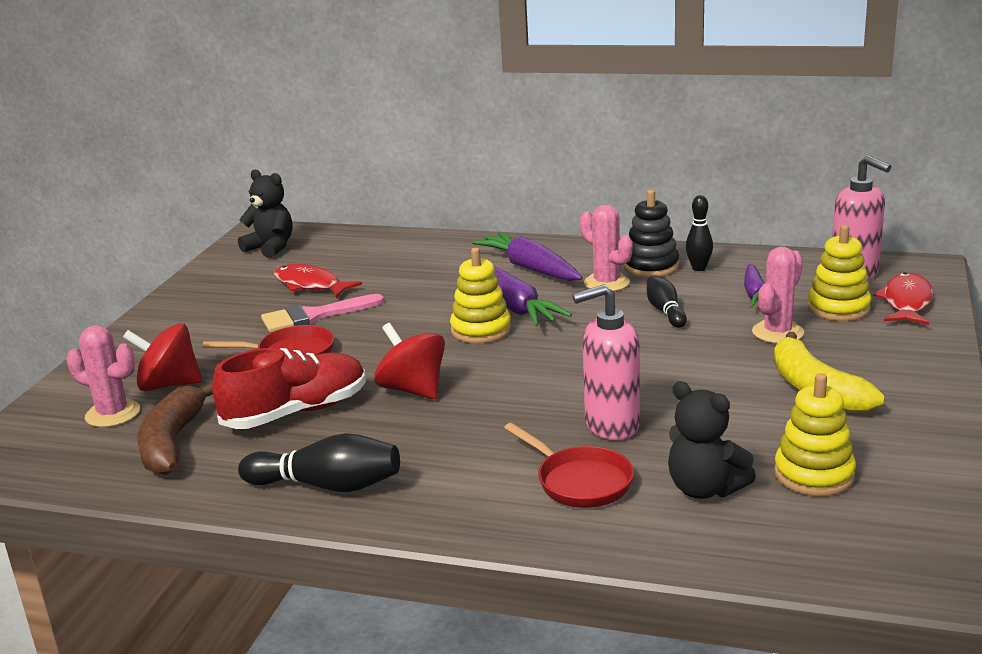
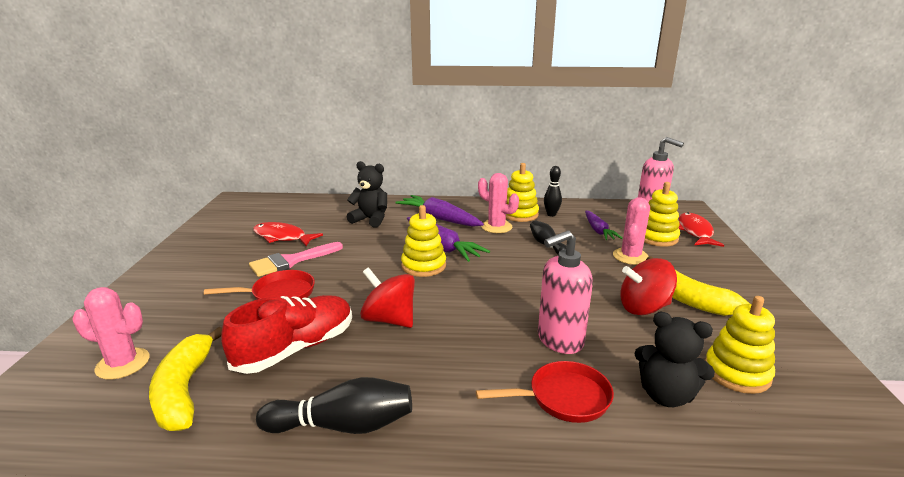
camera: 15 degrees left, 0 degrees up
red spinning top [123,323,203,391] -> red spinning top moved to [620,258,677,315]
brown banana [137,383,213,475] -> yellow banana [149,327,222,431]
black teddy bear [238,169,292,258] -> black teddy bear moved to [347,161,387,228]
red pan [504,423,634,508] -> red pan turned 45 degrees counterclockwise [476,361,614,423]
black stacking toy [623,190,679,277] -> yellow stacking toy [506,163,539,222]

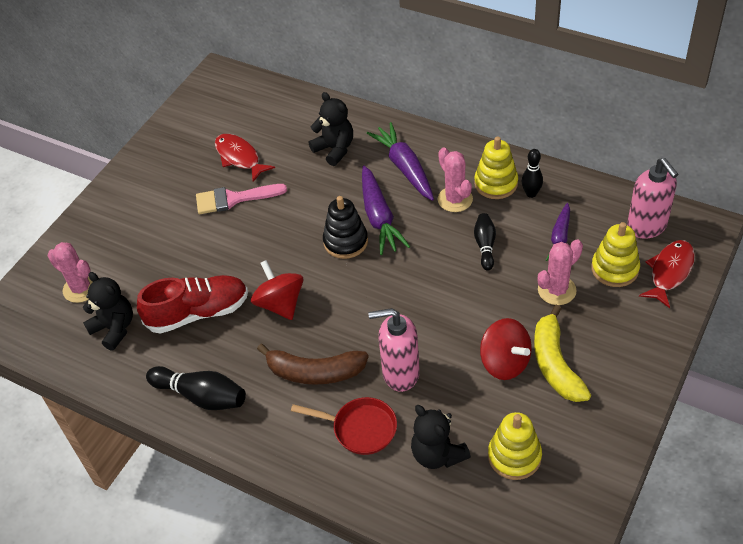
camera: 30 degrees right, 25 degrees up
yellow banana [149,327,222,431] -> black teddy bear [83,272,133,351]
red pan [204,270,315,300] -> none
yellow stacking toy [401,205,446,277] -> black stacking toy [323,196,368,259]
red spinning top [620,258,677,315] -> red spinning top turned 150 degrees counterclockwise [480,318,532,380]
none -> brown banana [257,344,369,385]

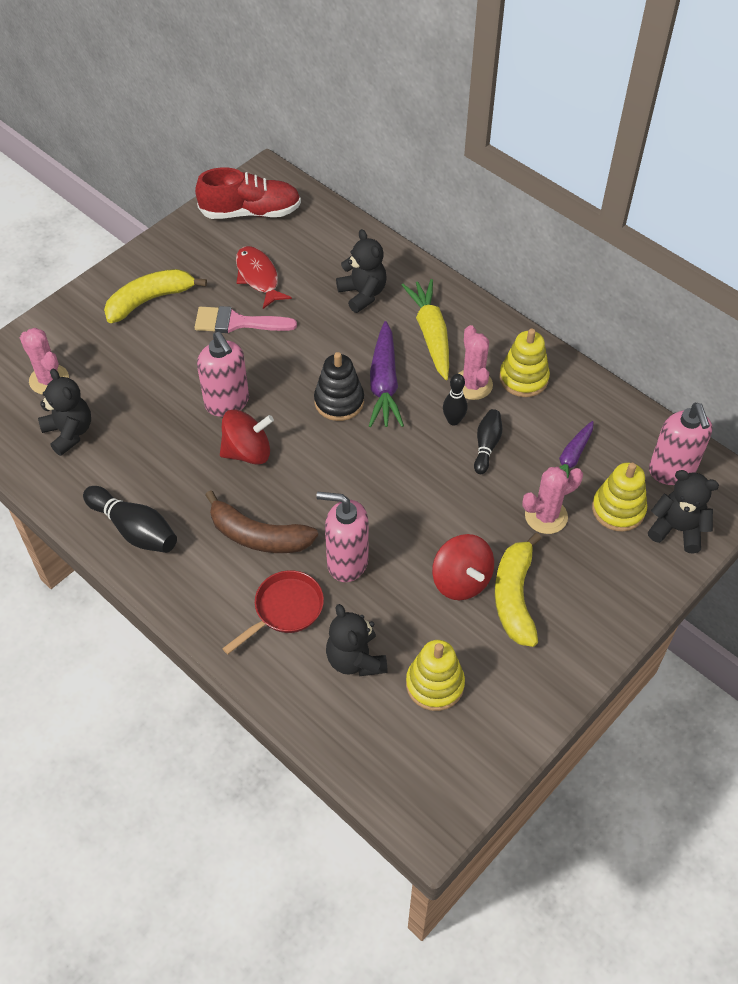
camera: 10 degrees right, 5 degrees up
red shoe [137,275,248,334] -> red shoe moved to [195,167,301,219]
red spinning top [251,260,304,320] -> red spinning top turned 90 degrees clockwise [220,409,274,465]
red pan [291,397,397,455] -> red pan turned 75 degrees counterclockwise [222,570,324,654]
purple carrot [367,122,434,201] -> yellow carrot [402,279,449,380]
black bowling pin [522,149,543,198] -> black bowling pin moved to [443,374,467,425]
red fish [639,240,695,308] -> black teddy bear [648,470,719,554]
none -> yellow banana [104,269,207,323]
none -> pink soap dispenser [197,332,249,417]

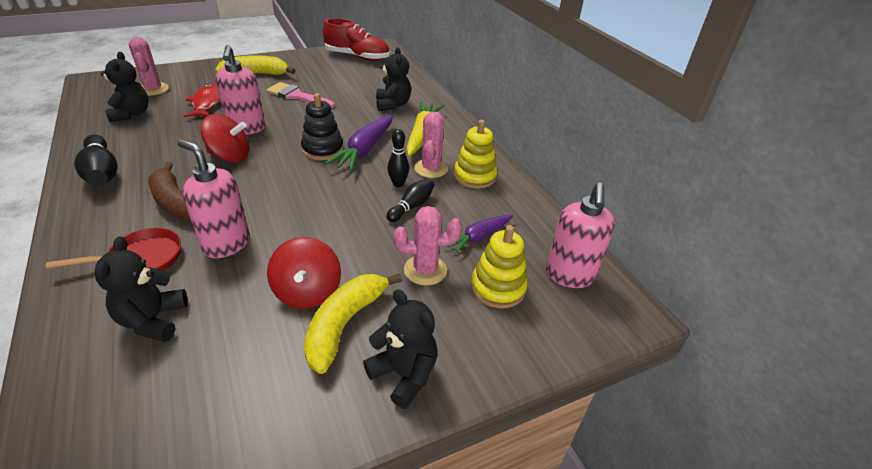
camera: 20 degrees right, 15 degrees down
red fish [236,246,292,309] -> red fish moved to [183,84,220,117]
yellow stacking toy [406,640,465,711] -> none
black teddy bear [648,470,719,554] -> black teddy bear moved to [363,289,437,409]

